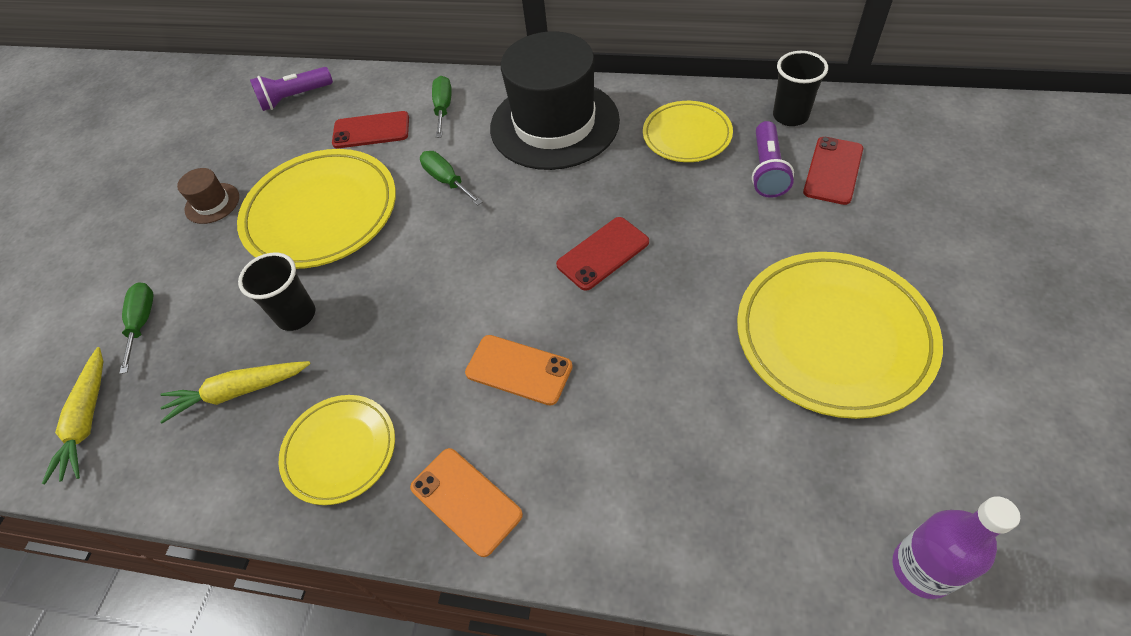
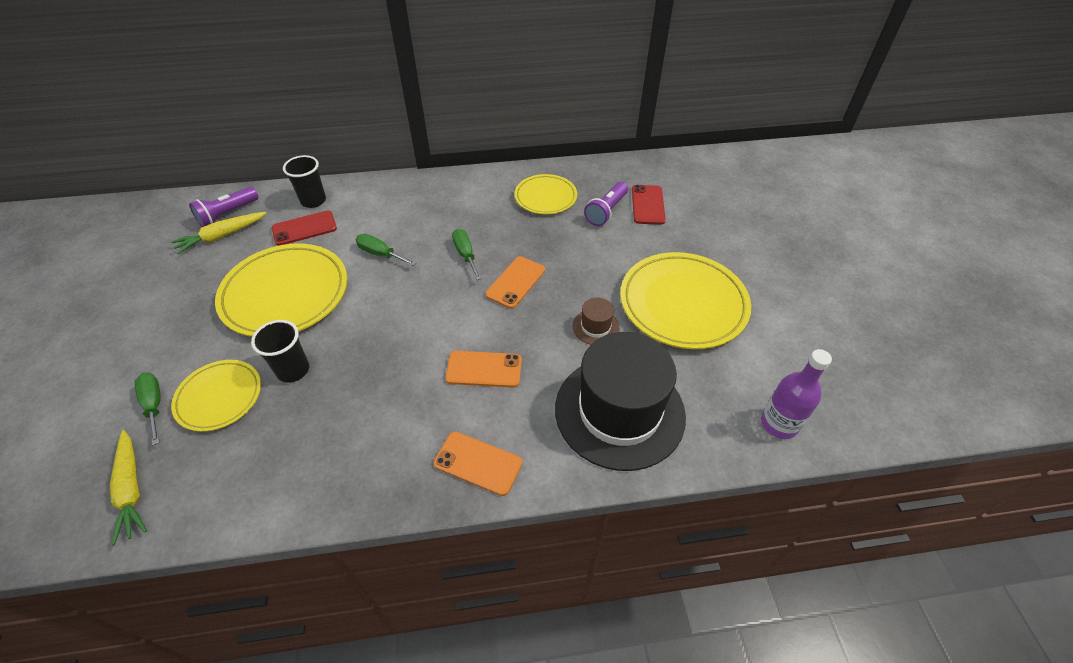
camera: 25 degrees left, 5 degrees down
yellow carrot [160,361,311,423] -> yellow carrot moved to [171,212,267,254]
brown hat [177,168,239,224] -> brown hat moved to [573,298,620,345]
yellow plate [279,395,395,505] -> yellow plate moved to [171,360,261,432]
green screwdriver [432,76,452,138] -> green screwdriver moved to [452,229,482,280]
black hat [490,31,620,170] -> black hat moved to [555,332,686,471]
red phone [556,217,649,291] -> orange phone [485,256,545,309]
purple flashlight [752,121,794,198] -> purple flashlight turned 45 degrees clockwise [584,182,628,226]
black cup [773,51,828,126] -> black cup moved to [283,155,326,208]

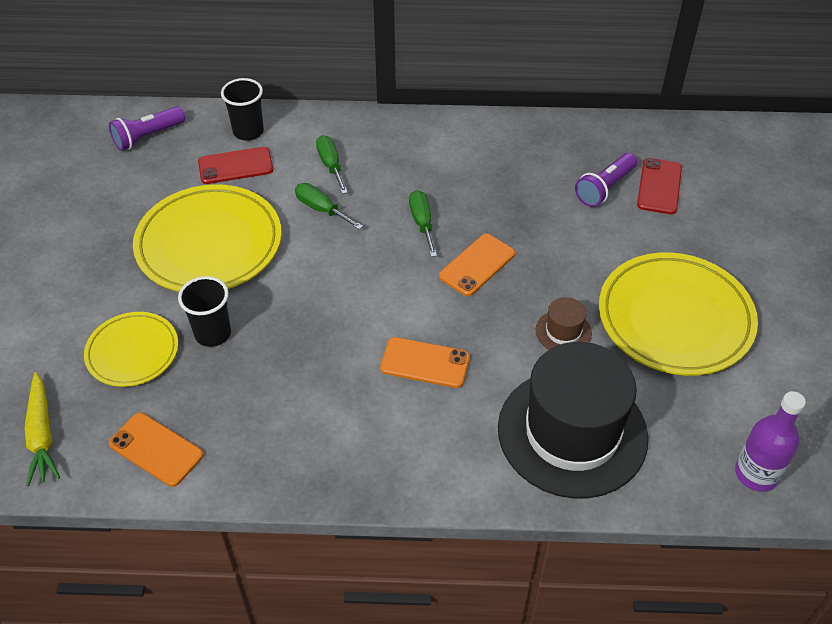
camera: 10 degrees right, 0 degrees up
green screwdriver [135,372,161,445] -> green screwdriver moved to [316,135,348,194]
yellow carrot [171,212,267,254] -> none
orange phone [434,432,522,496] -> orange phone moved to [109,413,203,487]
yellow plate [515,174,577,214] -> none

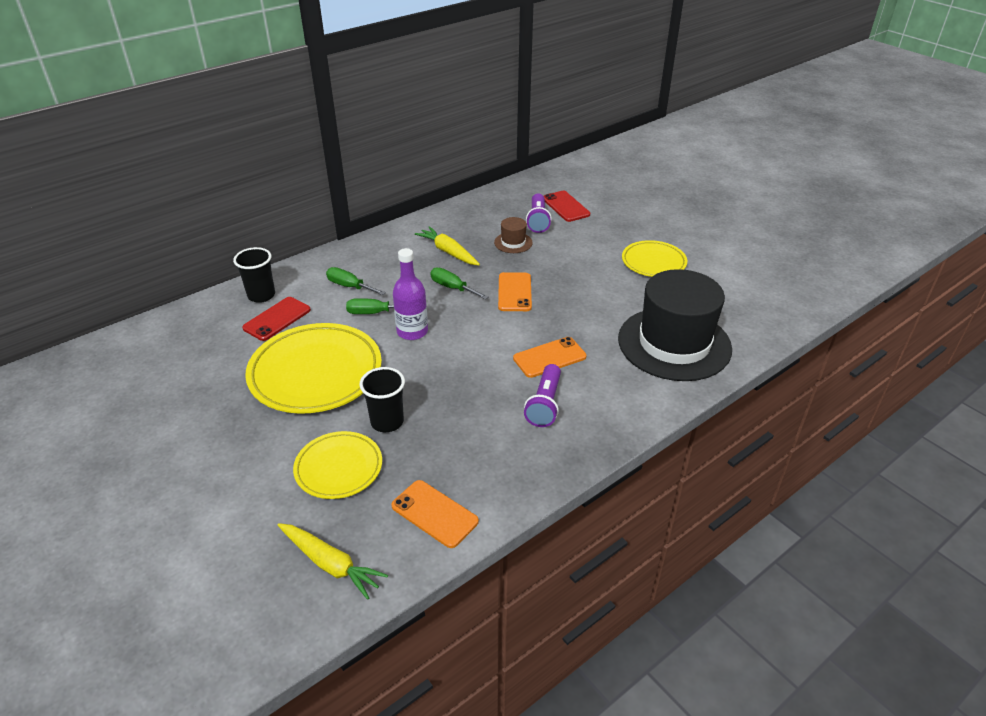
camera: 40 degrees left, 10 degrees down
purple flashlight [109,106,185,151] -> purple flashlight moved to [524,364,561,427]
orange phone [109,413,203,487] -> orange phone turned 45 degrees clockwise [391,480,479,548]
brown hat [536,297,592,350] -> brown hat moved to [494,217,533,253]
yellow plate [599,252,758,376] -> yellow plate [622,240,687,277], size x0.58
purple bottle [735,391,806,492] -> purple bottle moved to [393,248,428,340]
none -> yellow carrot [415,226,480,265]

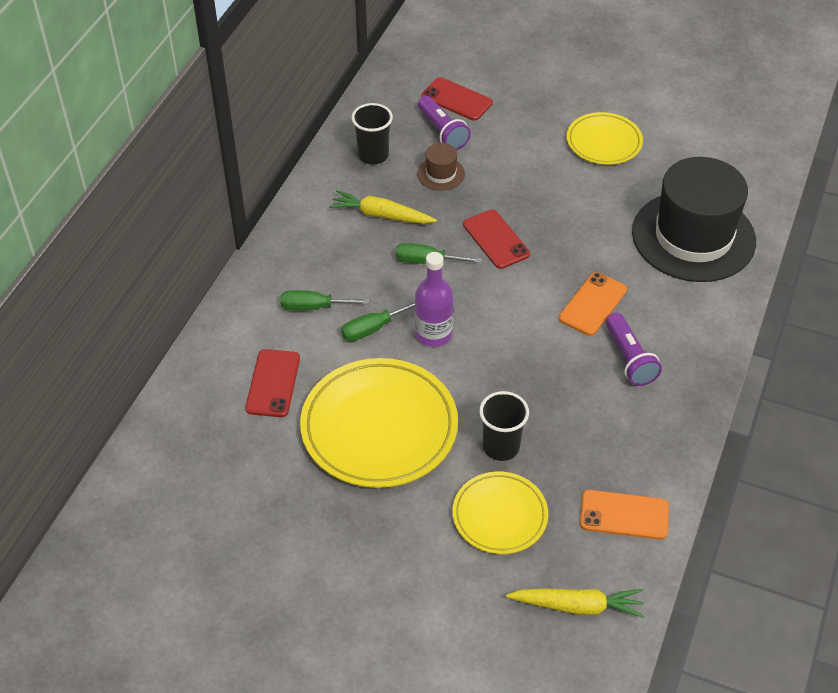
camera: 30 degrees left, 10 degrees up
black cup [233,247,275,303] -> black cup moved to [351,103,393,164]
orange phone [498,272,532,311] -> red phone [463,210,530,269]

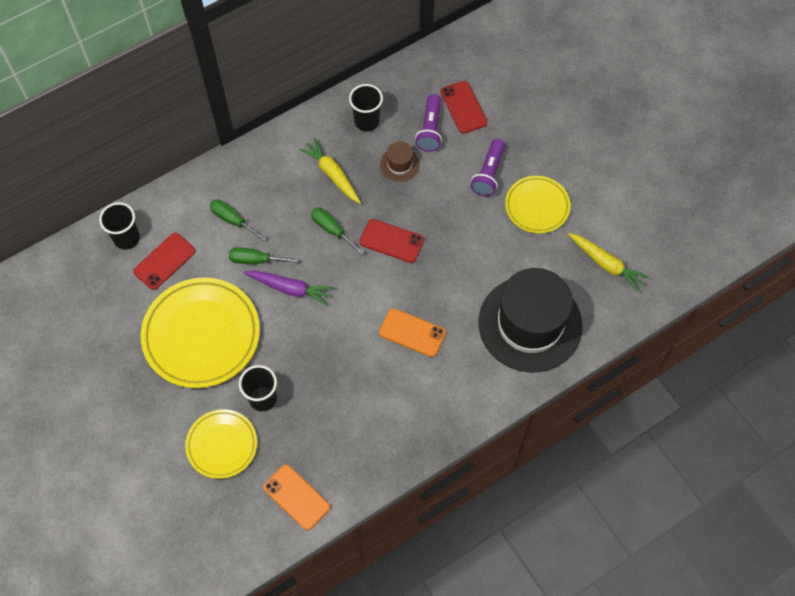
camera: 35 degrees right, 15 degrees up
purple bottle [415,252,453,347] -> purple carrot [243,270,333,306]
red phone [463,210,530,269] -> red phone turned 75 degrees counterclockwise [360,219,424,263]
yellow carrot [506,589,644,618] -> yellow carrot moved to [568,233,649,292]
orange phone [559,272,627,336] -> orange phone turned 45 degrees clockwise [379,308,446,357]
purple flashlight [606,313,662,386] -> purple flashlight moved to [470,139,505,197]
none -> black cup [99,202,140,250]

